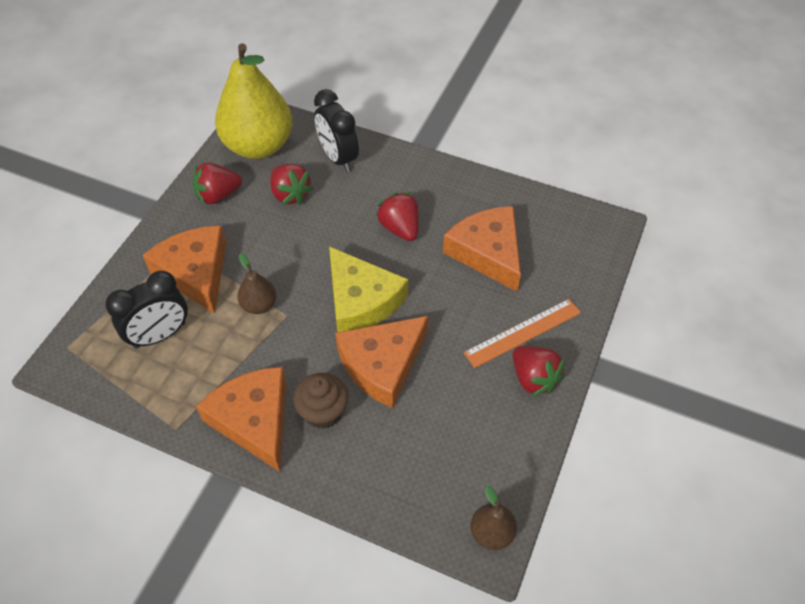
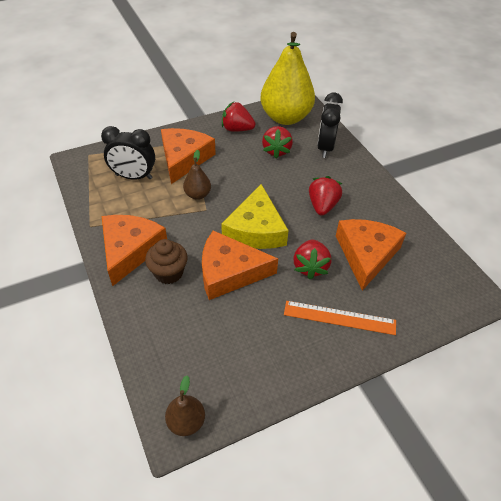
camera: 40 degrees right, 5 degrees down
red strawberry [513,346,565,397] -> red strawberry moved to [293,240,331,279]

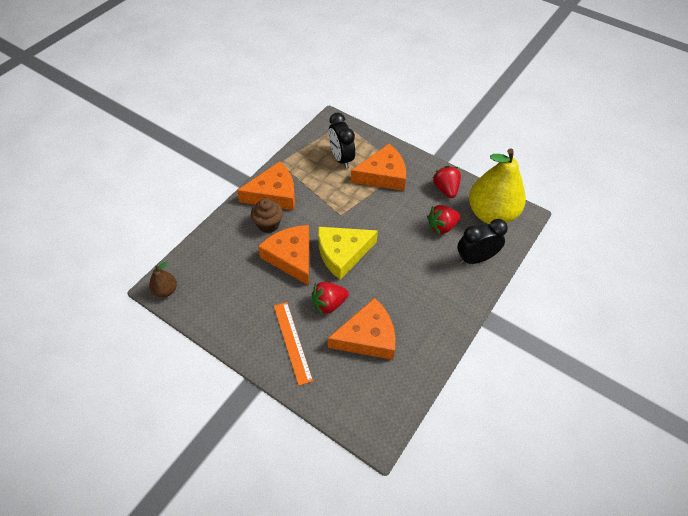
camera: 60 degrees right, 5 degrees up
brown pear [183,150,211,200] -> none
red strawberry [309,176,342,215] -> none

